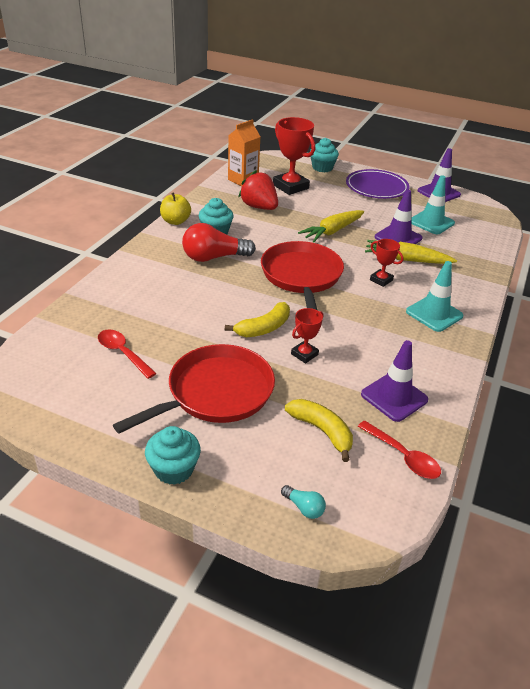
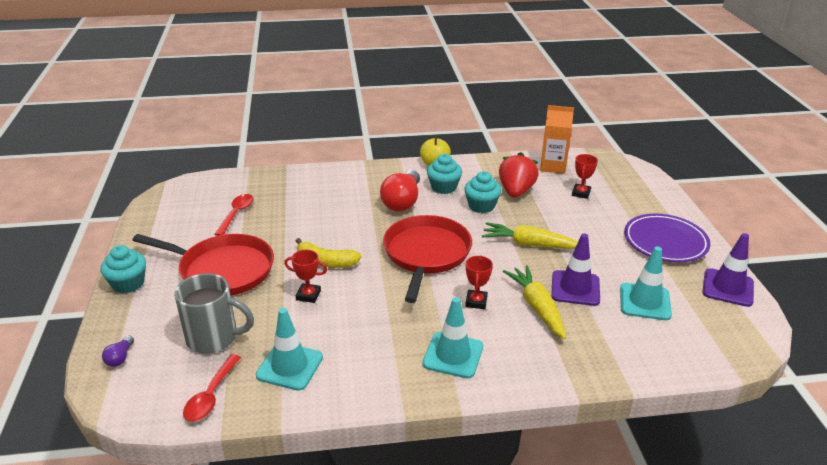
camera: 60 degrees right, 5 degrees down
red light bulb [182,223,256,262] -> red light bulb turned 120 degrees counterclockwise [380,170,420,211]
red pan [261,241,344,311] -> red pan turned 45 degrees counterclockwise [383,215,472,303]
red trophy [273,117,315,195] -> red trophy [572,154,598,199], size x0.52
turquoise light bulb [281,485,326,519] -> purple light bulb [102,335,134,367]
yellow banana [285,399,353,462] -> grey mug [174,273,254,354]
turquoise cupcake [310,138,339,172] -> turquoise cupcake moved to [464,171,501,213]
purple traffic cone [361,340,428,422] -> turquoise traffic cone [256,308,323,391]

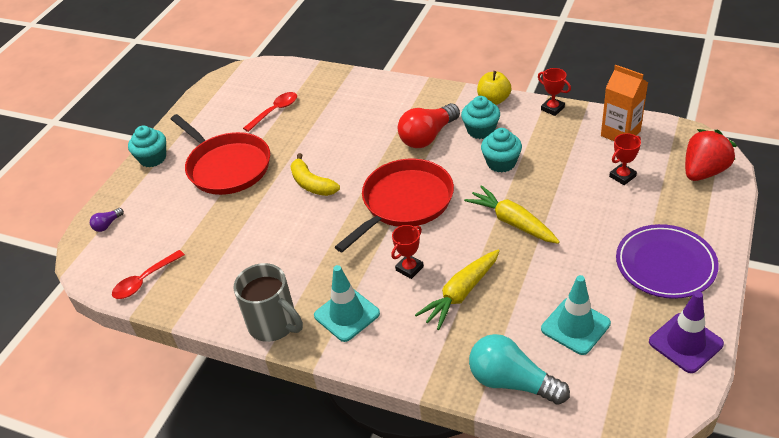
camera: 35 degrees right, 10 degrees up
grey mug [174,273,254,354] -> grey mug moved to [234,263,303,342]
turquoise traffic cone [256,308,323,391] -> none
red trophy [284,250,327,303] -> red trophy moved to [538,68,571,116]
red strawberry [499,152,539,197] -> red strawberry moved to [685,129,737,181]
yellow carrot [503,265,566,339] -> yellow carrot turned 150 degrees counterclockwise [415,250,500,330]
purple traffic cone [551,234,600,306] -> none
none -> turquoise light bulb [469,334,570,405]

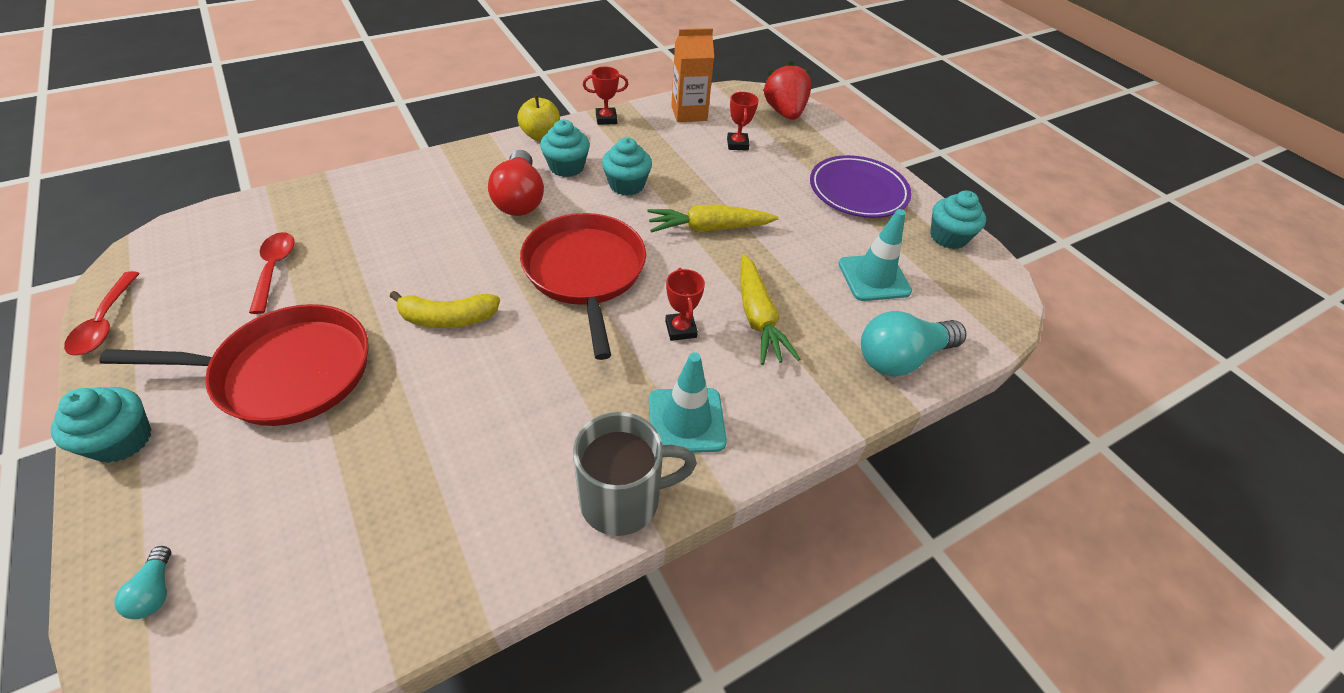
camera: 60 degrees left, 5 degrees up
purple light bulb [90,208,124,232] -> turquoise light bulb [114,546,171,619]
red spoon [112,250,185,299] -> red spoon moved to [64,271,140,356]
purple traffic cone [649,291,724,373] -> turquoise cupcake [930,190,986,249]

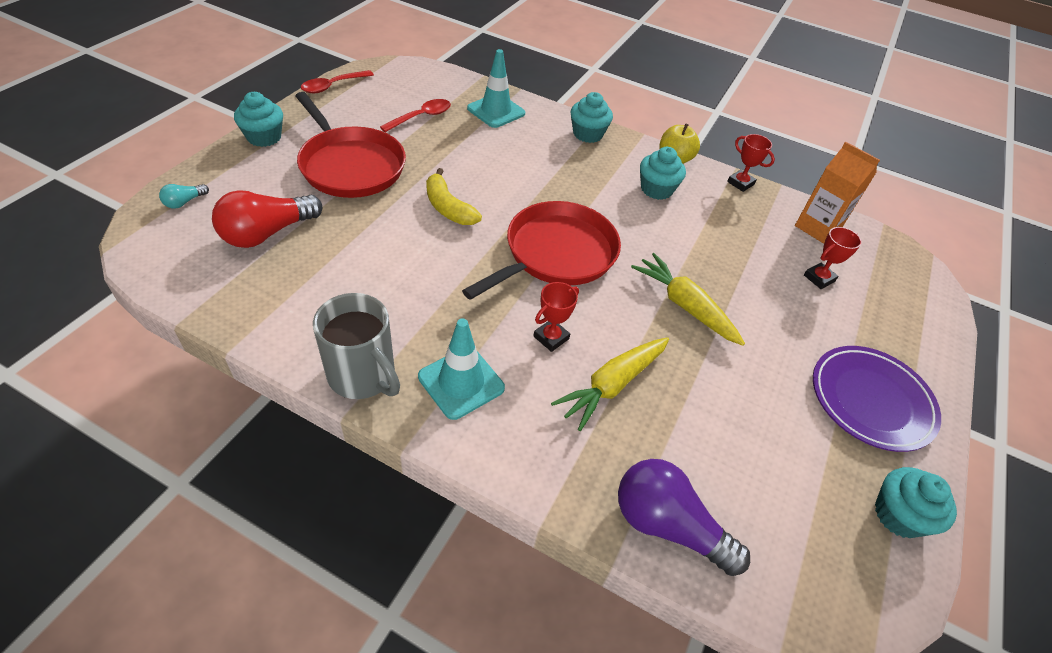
camera: 55 degrees right, 0 degrees up
red light bulb [488,150,544,216] -> red light bulb moved to [212,190,322,248]
turquoise cupcake [602,137,652,196] -> turquoise cupcake moved to [571,92,613,143]
red strawberry [763,61,812,120] -> none
turquoise traffic cone [838,209,912,301] -> turquoise traffic cone moved to [467,49,525,128]
turquoise light bulb [861,311,967,376] -> purple light bulb [618,459,750,576]

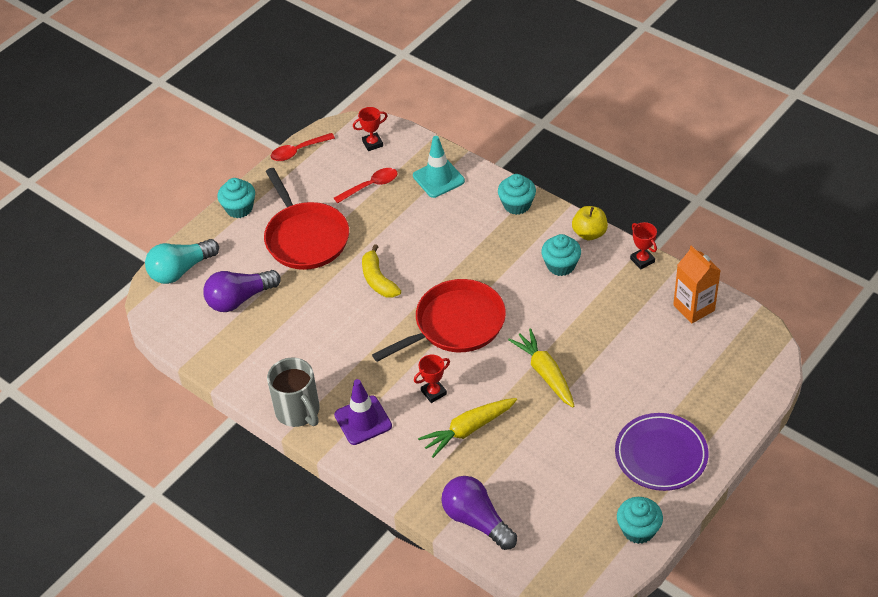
camera: 20 degrees right, 0 degrees up
turquoise light bulb [159,184,209,209] -> turquoise light bulb [145,239,219,284], size x2.22
red light bulb [212,190,322,248] -> purple light bulb [203,270,281,312]
turquoise traffic cone [418,318,505,420] -> purple traffic cone [334,379,392,445]
red trophy [804,227,862,289] -> red trophy moved to [353,107,387,151]

